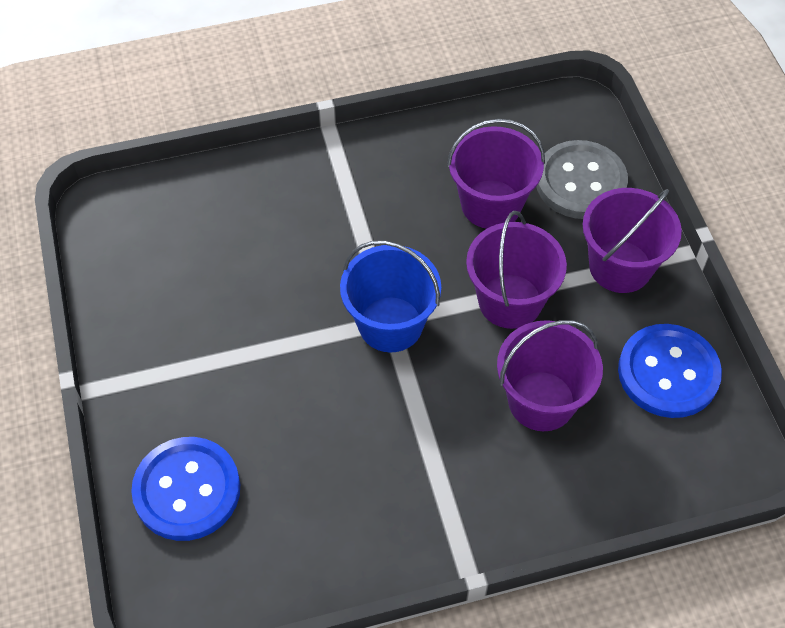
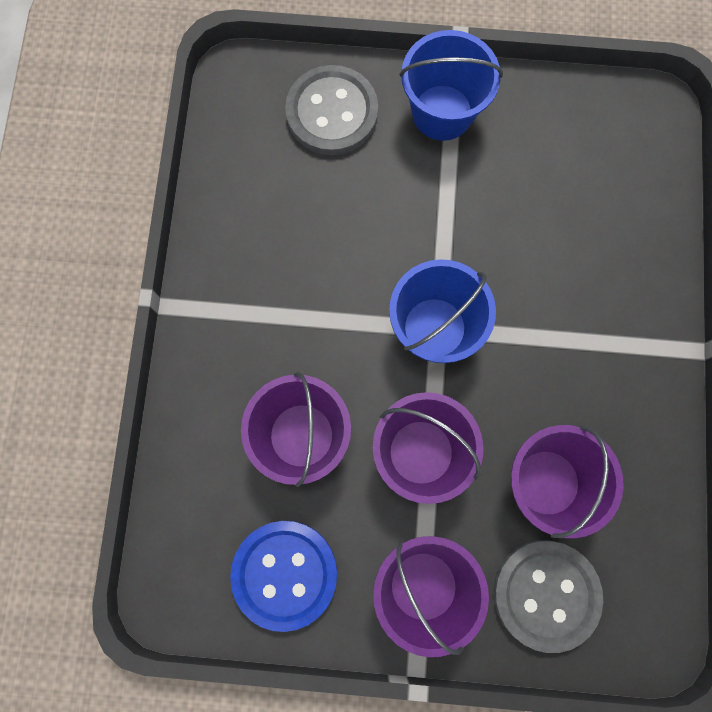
camera: 110 degrees right, 20 degrees up
blue button [131,437,240,541] -> grey button [285,65,378,155]
none -> blue bucket [400,30,503,141]

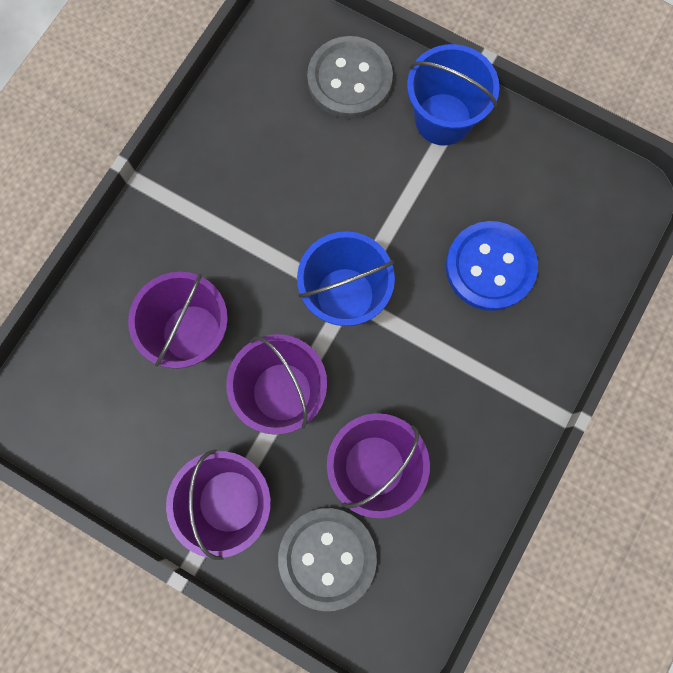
camera: 25 degrees right, 0 degrees up
blue button [230,521,337,632] -> blue button moved to [446,221,538,311]

